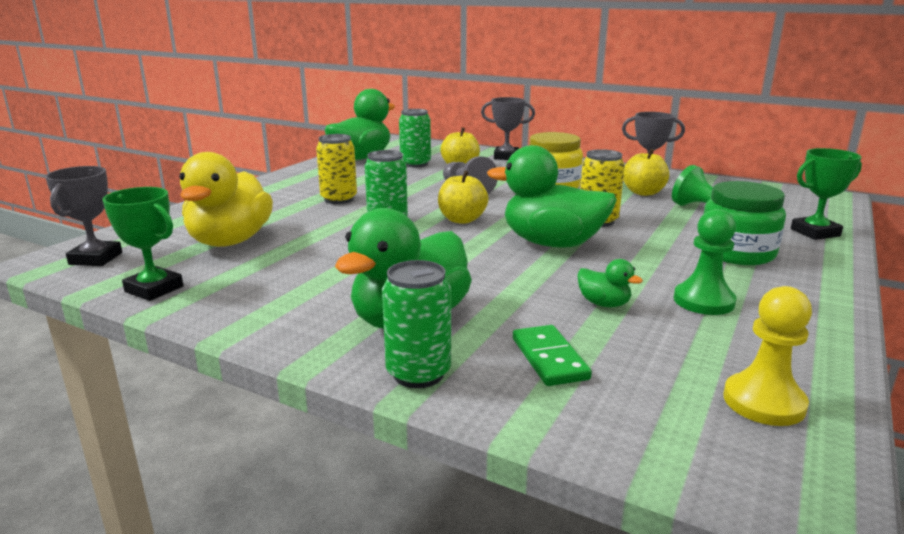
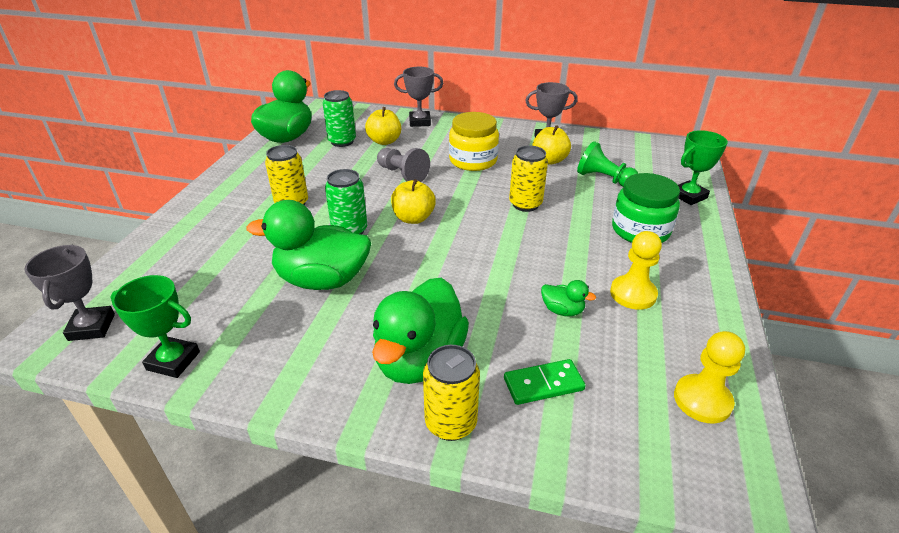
camera: 15 degrees left, 15 degrees up
yellow duck [179,152,273,247] -> none
green can [382,260,451,388] -> yellow can [423,345,480,441]
green duck [487,145,617,247] -> green duck moved to [247,200,371,290]
green domino [513,325,592,386] -> green domino turned 75 degrees counterclockwise [504,359,586,405]
green pawn [674,209,737,315] -> yellow pawn [610,231,662,310]

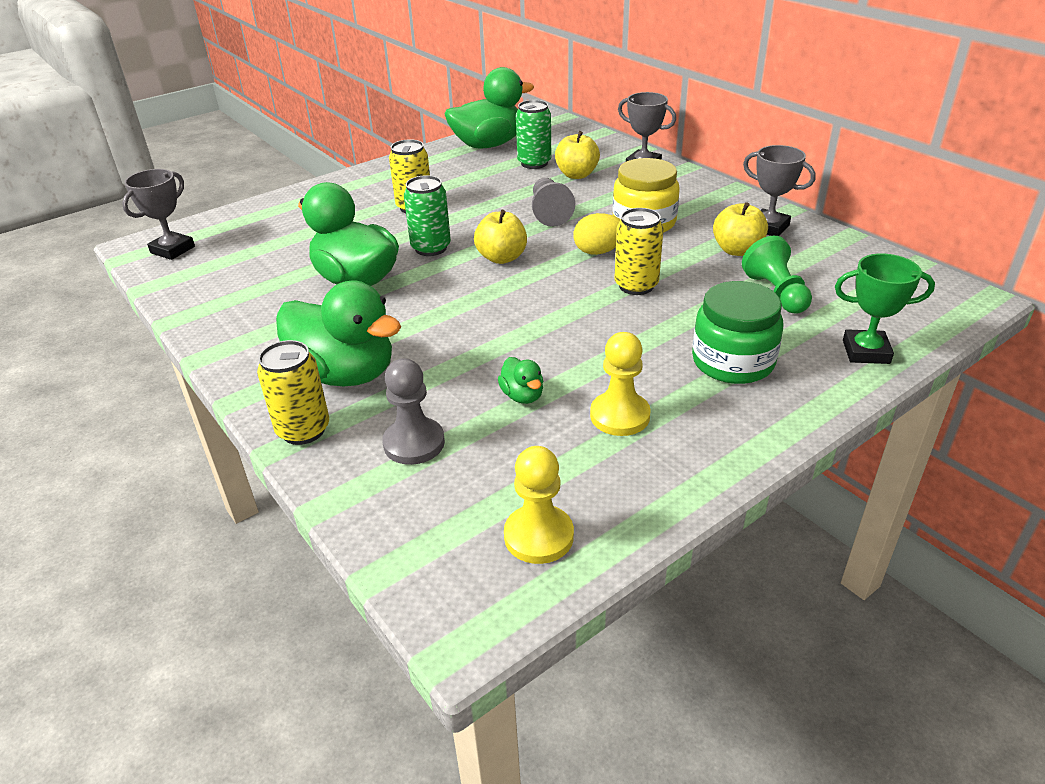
camera: 40 degrees right, 0 degrees up
green trophy [110,275,200,378] -> none
green duck [372,277,469,384] -> green duck turned 120 degrees counterclockwise [276,281,401,386]
green domino [504,359,586,405] -> grey pawn [382,358,445,465]
none -> yellow egg [573,213,621,255]

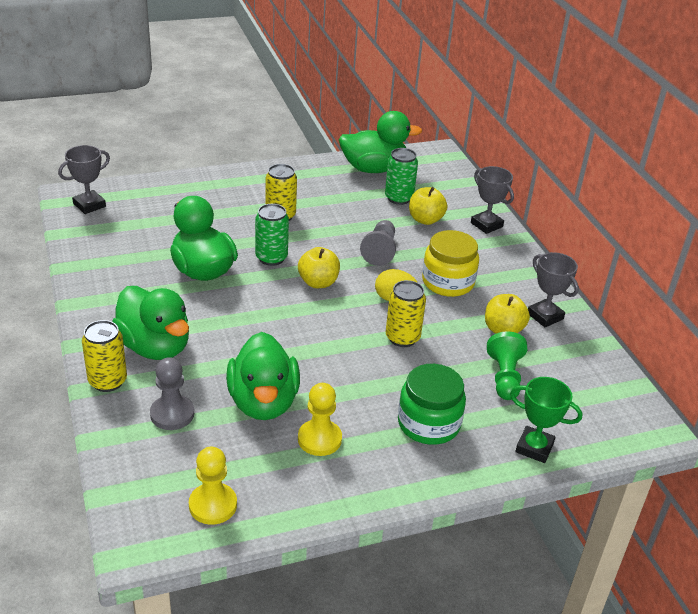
camera: 15 degrees right, 0 degrees up
green duck [498,357,543,404] -> green duck [226,332,300,420], size x2.30

